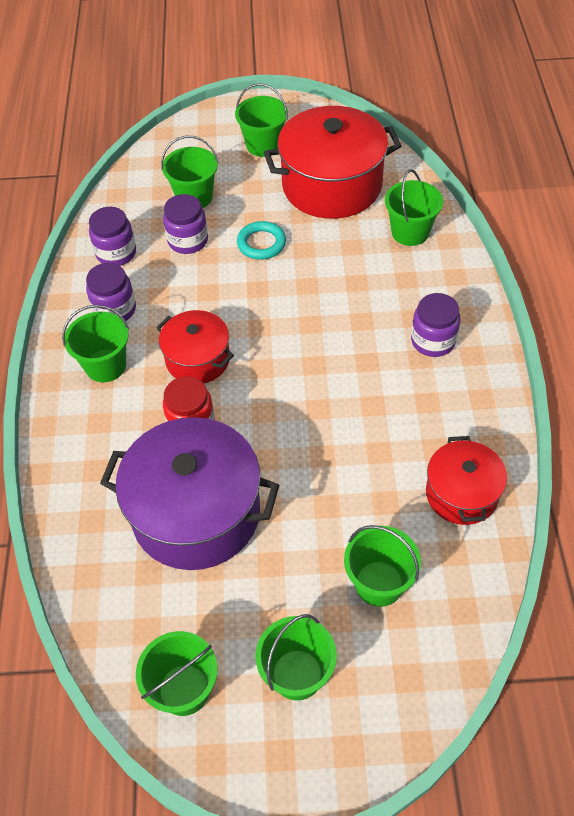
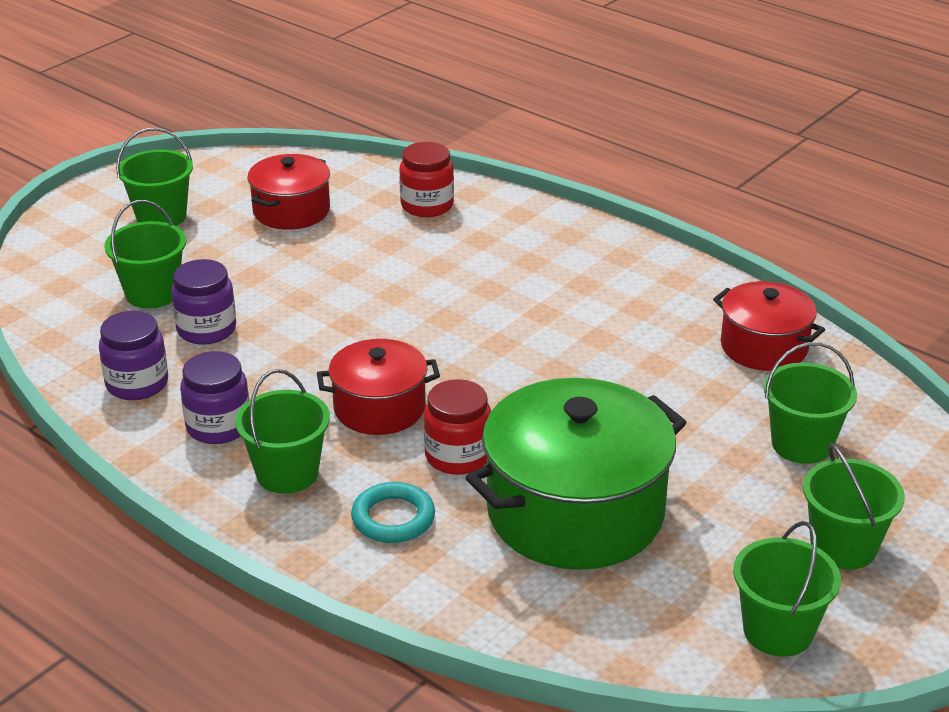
camera: 50 degrees left, 20 degrees down
purple pot [100,417,279,570] -> green pot [466,378,687,570]
turquoise ring [237,221,286,260] -> turquoise ring moved to [351,482,435,543]
red pot [264,106,402,219] -> red pot [247,154,330,230], size x0.56
green bucket [385,169,443,246] -> red jar [399,142,454,217]
purple jar [411,293,460,357] -> none

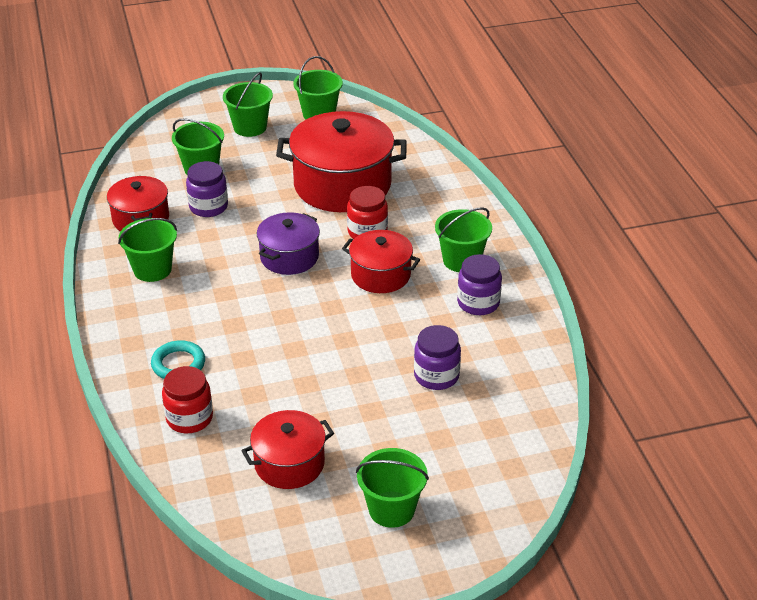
camera: 145 degrees left, 5 degrees up
purple jar [99,311,168,400] -> purple jar moved to [186,161,228,217]
green bucket [104,200,186,309] -> green bucket moved to [118,218,177,282]
turquoise ring [351,482,435,543] -> turquoise ring moved to [151,340,205,379]
green pot [466,378,687,570] -> red pot [276,111,407,212]
none -> purple pot [257,212,320,275]

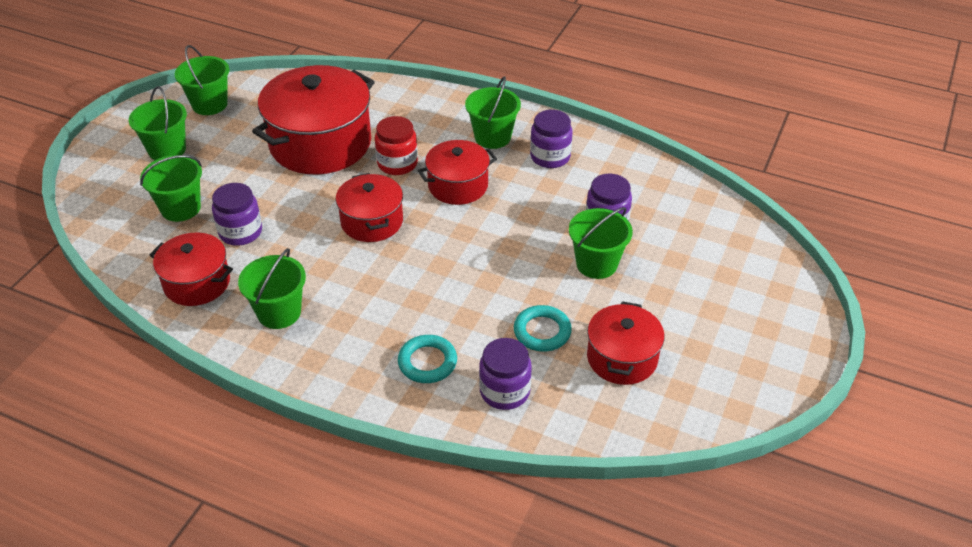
camera: 50 degrees left, 5 degrees up
red jar [162,366,213,433] -> purple jar [479,338,532,410]
purple pot [257,212,320,275] -> red pot [335,173,403,242]
green bucket [356,448,429,528] -> green bucket moved to [569,207,633,279]
none -> turquoise ring [514,305,572,352]

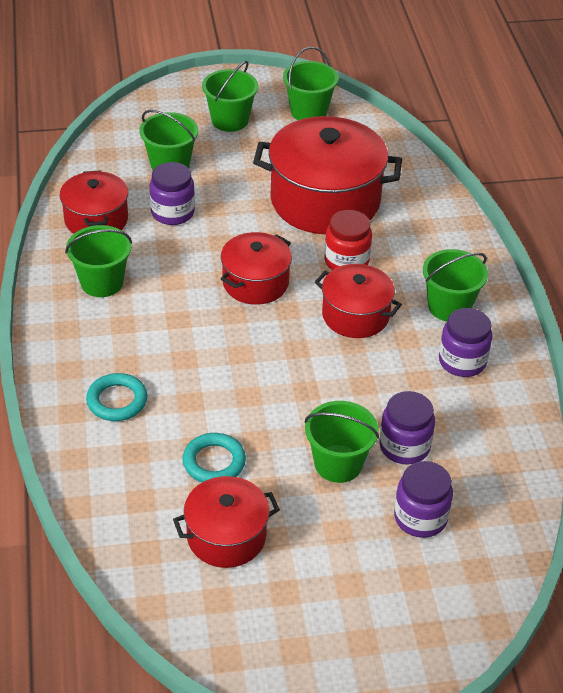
camera: 55 degrees right, 0 degrees up
purple jar [479,338,532,410] -> purple jar moved to [394,461,453,538]

